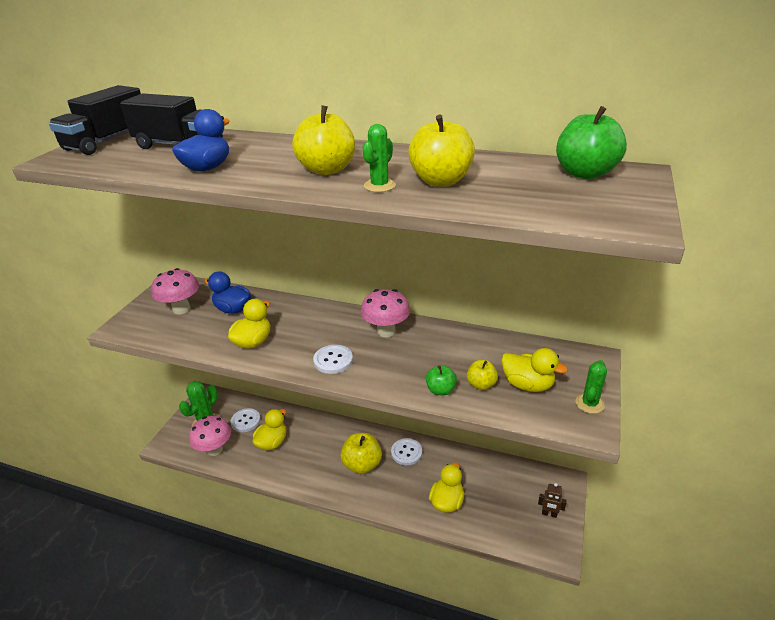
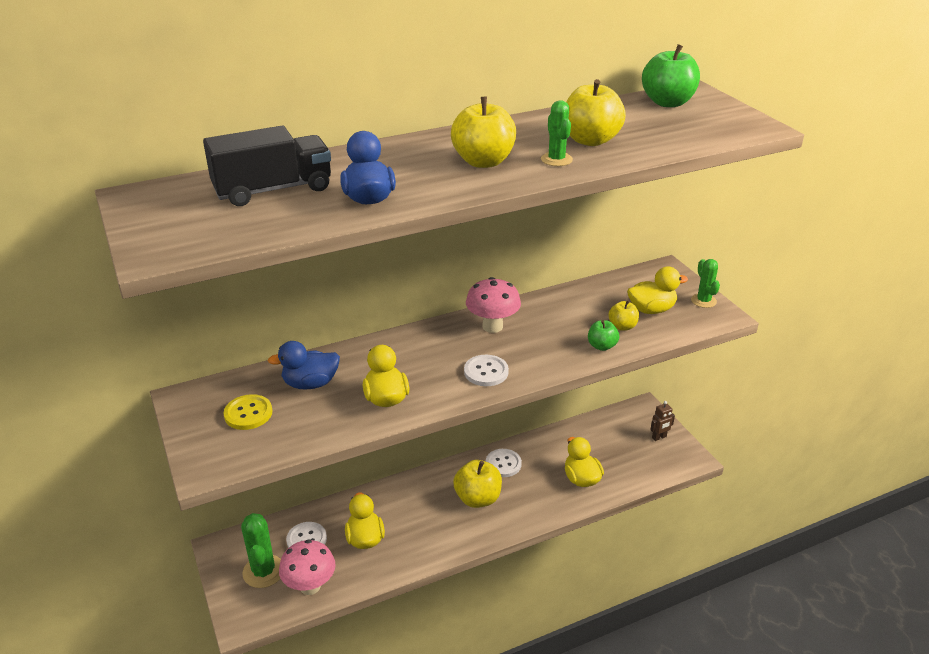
camera: 45 degrees left, 0 degrees up
black truck [49,85,141,155] -> none
pink mushroom [151,268,199,314] -> yellow button [223,394,272,430]

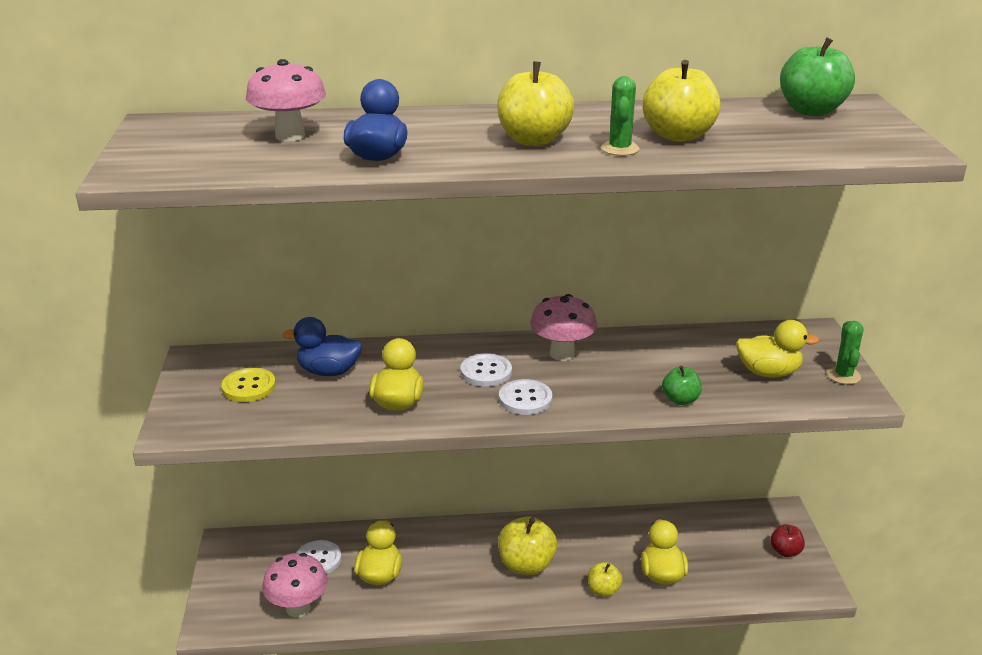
camera: 20 degrees right, 5 degrees down
black truck [203,126,331,206] -> pink mushroom [246,59,326,142]
green cactus [241,513,281,588] -> none
white button [485,449,522,477] -> white button moved to [461,353,512,387]
yellow apple [608,300,639,331] -> yellow apple moved to [588,562,623,597]
brown robot [650,401,675,441] -> red apple [770,524,805,557]

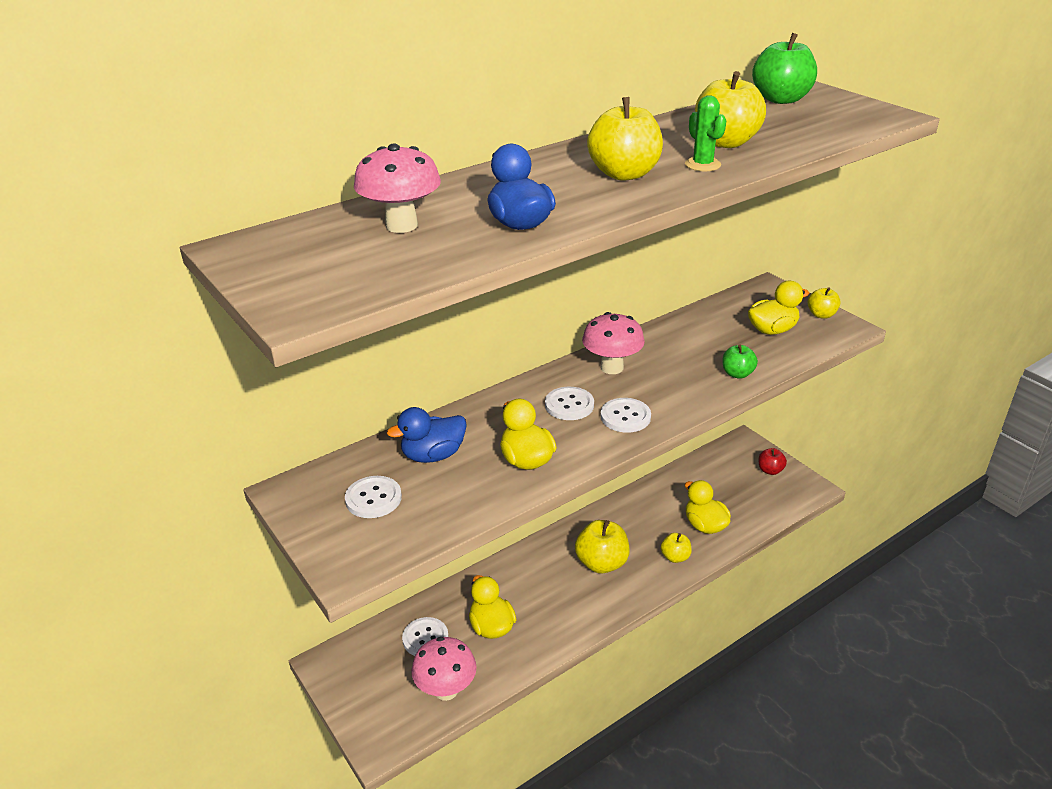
camera: 30 degrees left, 5 degrees up
yellow button [221,368,276,402] -> white button [345,476,402,518]
green cactus [827,321,863,384] -> yellow apple [808,287,841,319]

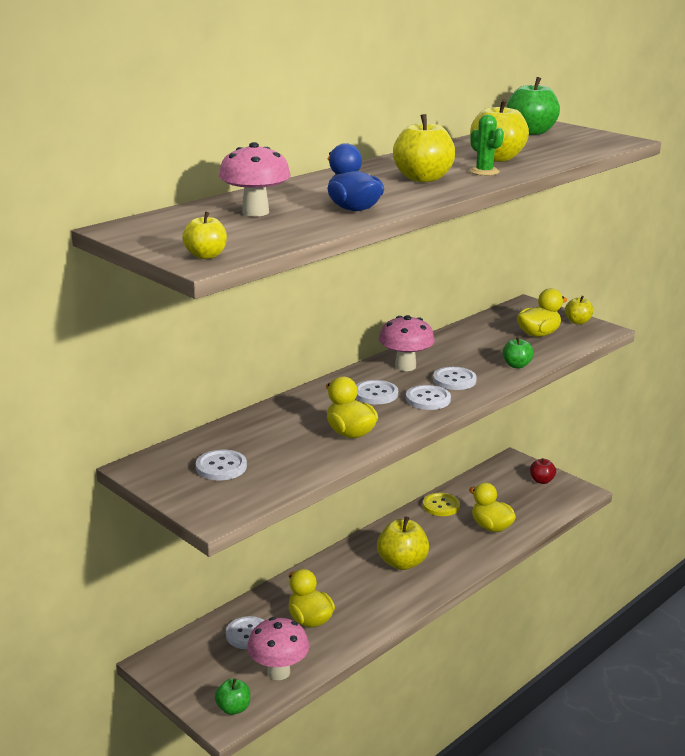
camera: 10 degrees left, 10 degrees down
blue duck [387,407,467,463] -> none
yellow apple [661,533,692,563] -> yellow apple moved to [182,211,227,259]
none -> green apple [215,678,250,715]
none -> yellow button [423,493,460,516]
none -> white button [433,367,477,390]

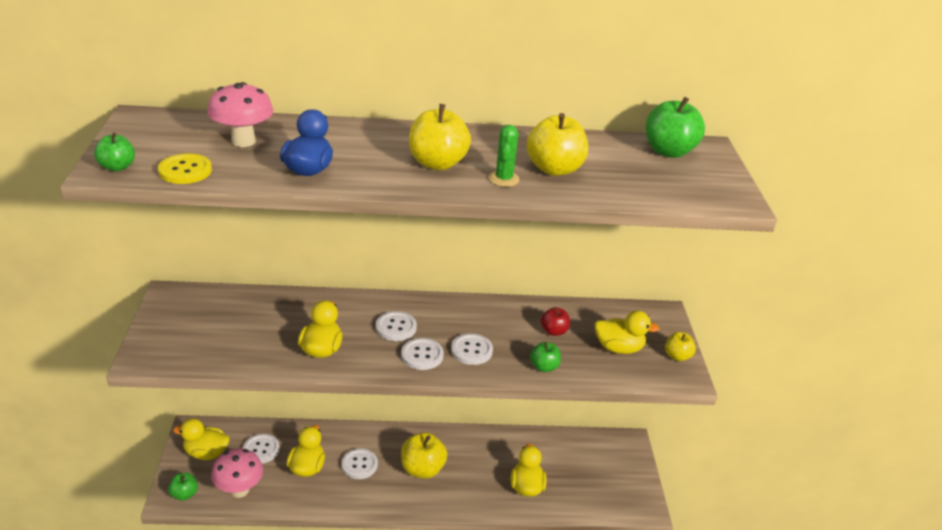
camera: 40 degrees right, 10 degrees up
yellow apple [182,211,227,259] -> green apple [94,133,135,171]
white button [196,450,247,480] -> white button moved to [341,448,378,479]
pink mushroom [379,315,435,371] -> none
yellow button [423,493,460,516] -> yellow button moved to [158,153,212,184]
red apple [530,458,556,484] -> red apple moved to [541,307,570,336]
none -> yellow duck [173,419,230,460]

